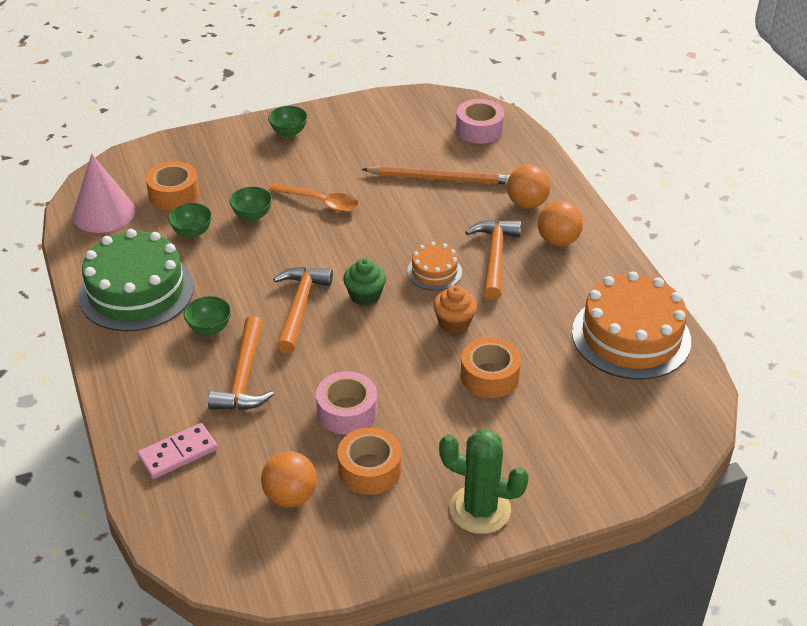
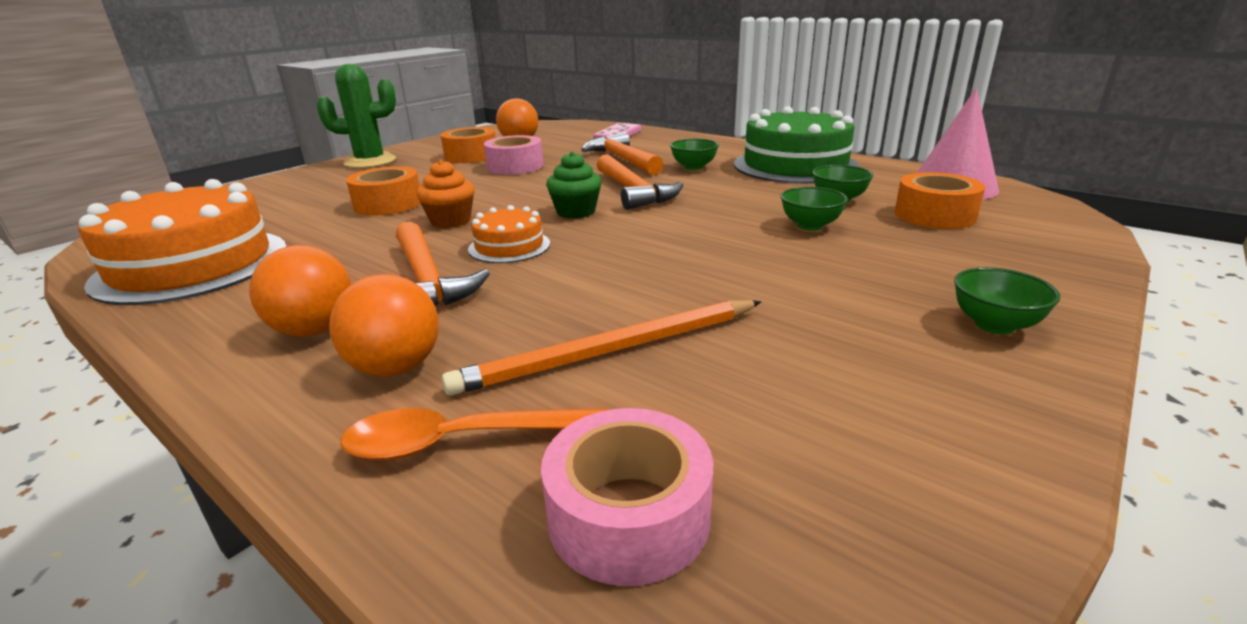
camera: 150 degrees right, 15 degrees down
orange spoon [269,183,359,212] -> orange spoon moved to [341,408,610,461]

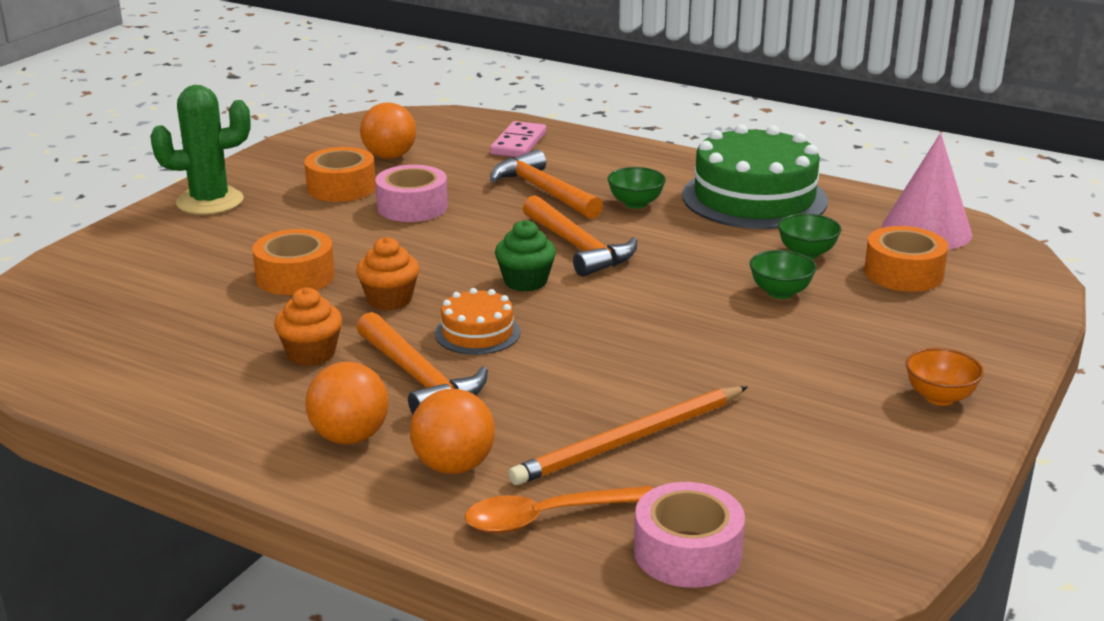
camera: 10 degrees left, 0 degrees up
orange cake [78,179,287,305] -> none
green bowl [954,267,1060,334] -> orange bowl [906,348,984,406]
none -> orange cupcake [274,288,342,366]

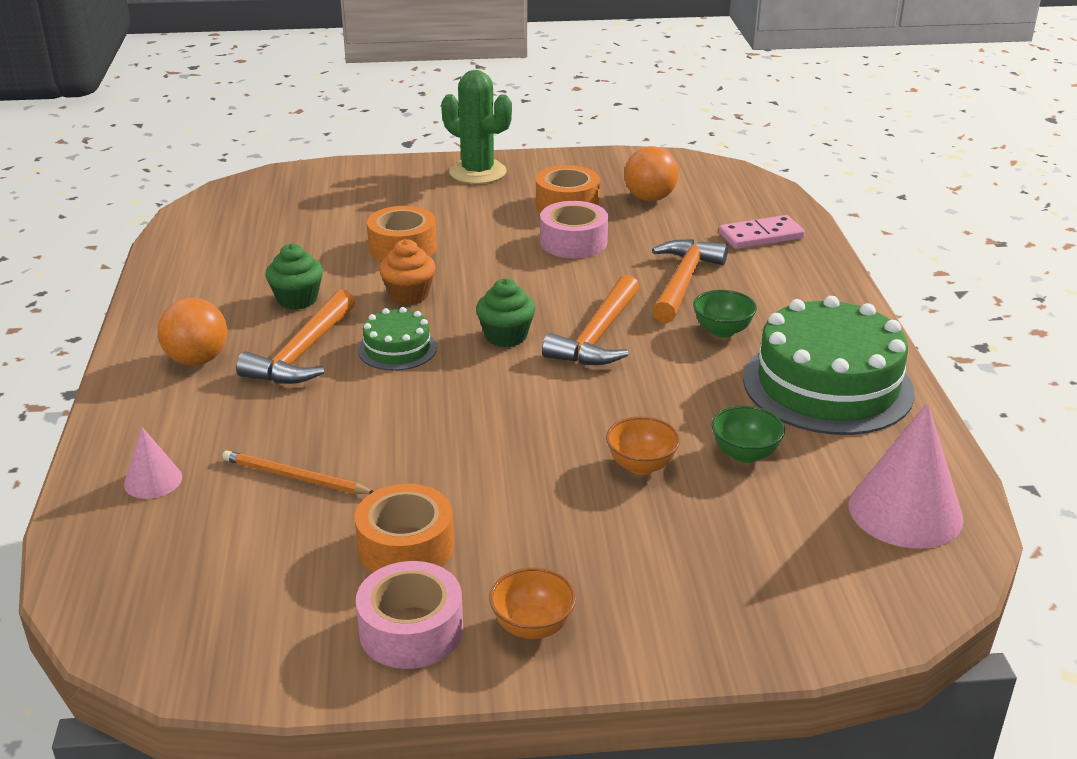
camera: 55 degrees right, 5 degrees up
orange cupcake [274,288,342,366] -> green cupcake [266,244,323,310]
orange ball [410,389,495,474] -> none
orange cake [435,288,521,355] -> green cake [358,307,437,371]
orange spoon [465,486,653,533] -> pink cone [124,427,182,499]
orange pencil [508,386,747,485] -> orange pencil [222,450,374,494], size x0.63
pink tape [634,482,745,588] -> pink tape moved to [356,561,463,669]
green bowl [750,250,817,299] -> orange bowl [606,416,680,475]
orange tape [864,226,948,292] -> orange tape moved to [355,484,454,572]

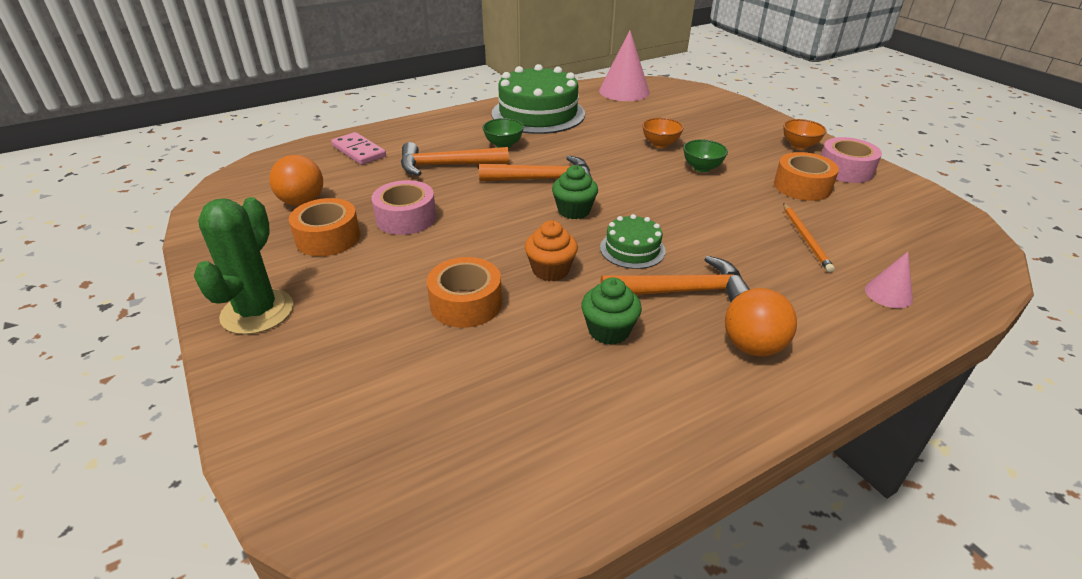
camera: 115 degrees left, 5 degrees up
green bowl [712,405,785,463] -> green bowl moved to [683,139,728,172]

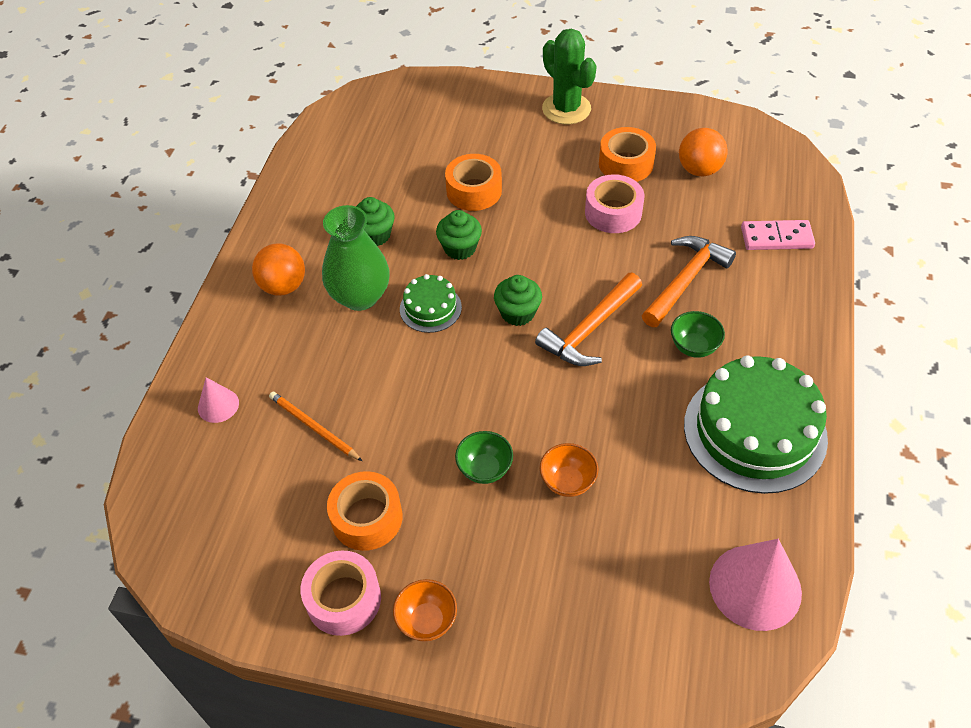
camera: 135 degrees right, 15 degrees up
orange cupcake [525,221,578,281] -> green cupcake [436,210,482,260]
orange hammer [600,256,750,302] -> green vase [322,205,389,311]

